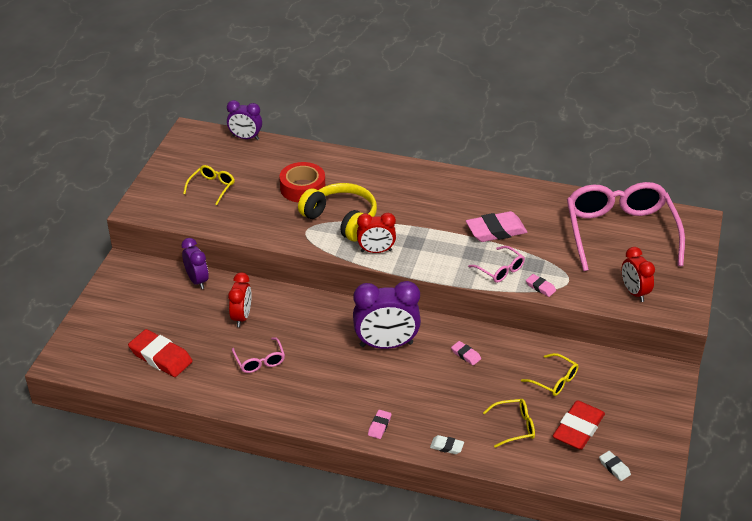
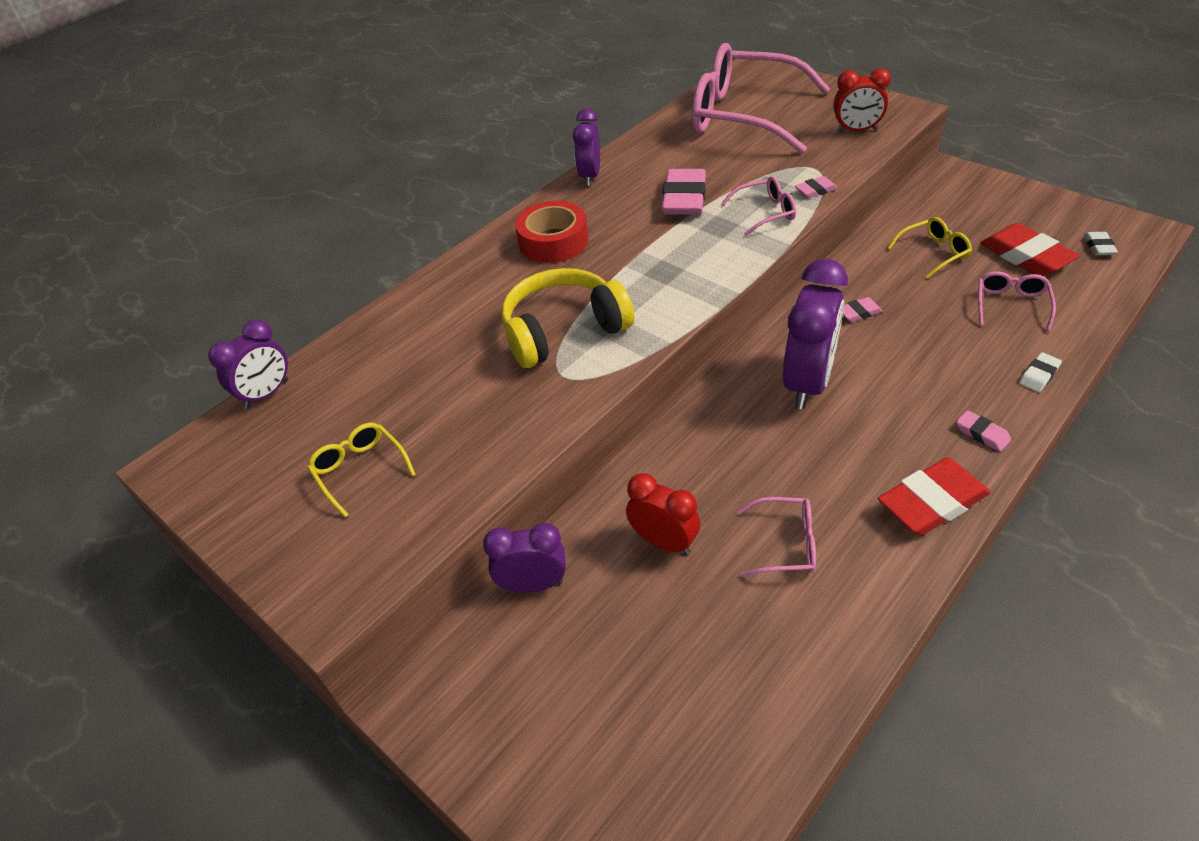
camera: 60 degrees left, 5 degrees up
red eraser [128,329,193,377] -> red eraser moved to [878,457,991,535]
red tape [280,162,325,203] -> red tape moved to [515,201,589,263]
red clock [357,213,396,253] -> none
yellow glasses [483,399,535,448] -> pink glasses [978,271,1056,331]
white eraser [599,451,631,481] -> white eraser turned 75 degrees counterclockwise [1084,232,1118,255]
none -> purple clock [573,108,600,186]

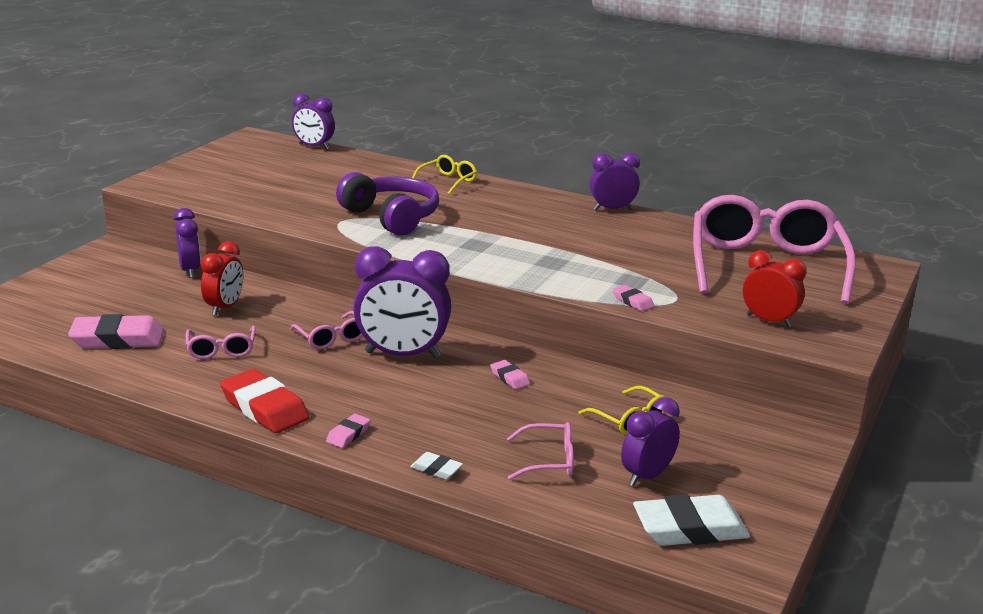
camera: 70 degrees right, 20 degrees down
yellow glasses [307,423,416,517] -> yellow glasses moved to [412,155,477,195]
yellow headphones [502,268,634,368] -> purple headphones [336,172,439,236]
red tape [515,201,589,263] -> none
pink eraser [662,169,706,215] -> pink eraser moved to [68,314,164,349]
pink glasses [721,176,796,236] -> pink glasses moved to [290,311,363,349]
red clock [833,68,891,132] -> red clock turned 135 degrees clockwise [743,250,807,327]
red eraser [980,223,1080,276] -> purple clock [621,397,680,486]
white eraser [1084,232,1118,255] -> white eraser [633,495,750,546], size x2.08

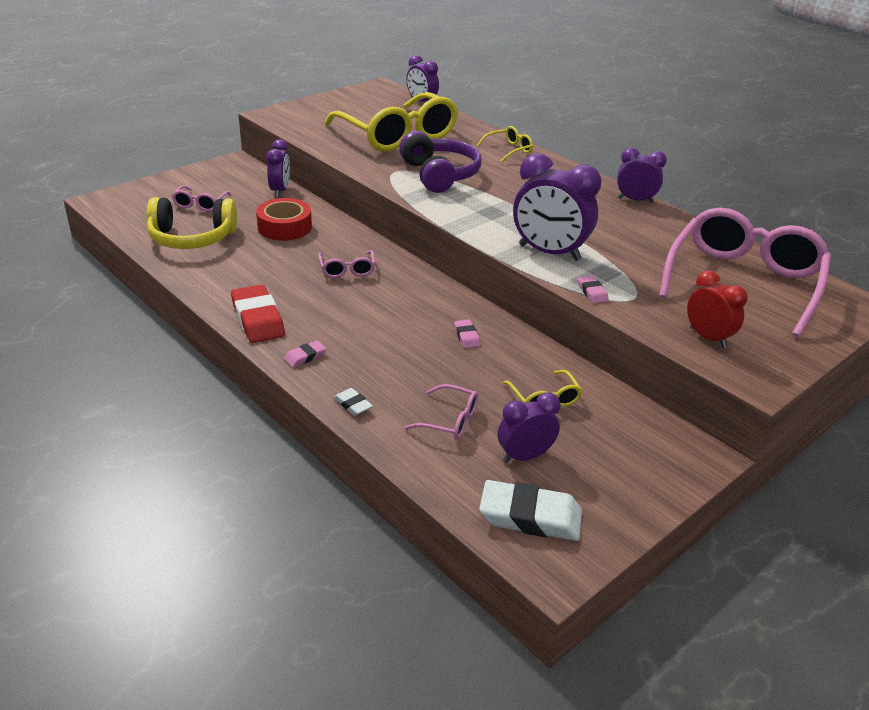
camera: 20 degrees right, 10 degrees up
pink eraser [68,314,164,349] -> yellow headphones [147,197,237,249]
pink glasses [186,326,256,359] -> pink glasses moved to [172,185,231,211]
red clock [201,242,243,316] -> red tape [256,198,312,241]
purple clock [353,246,451,358] -> purple clock moved to [513,153,602,261]
none -> yellow glasses [325,92,458,152]

